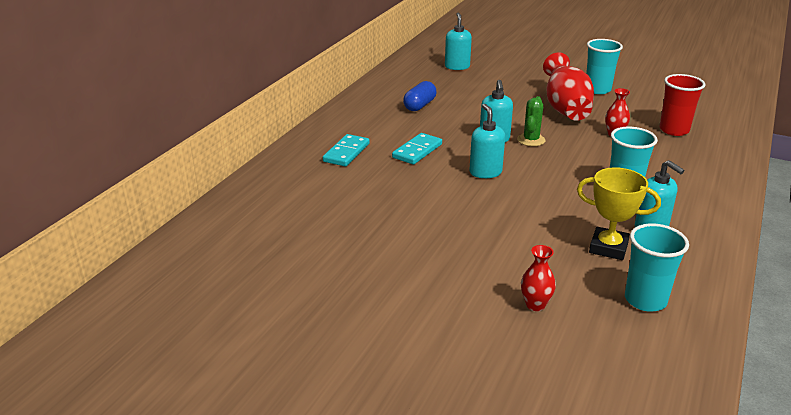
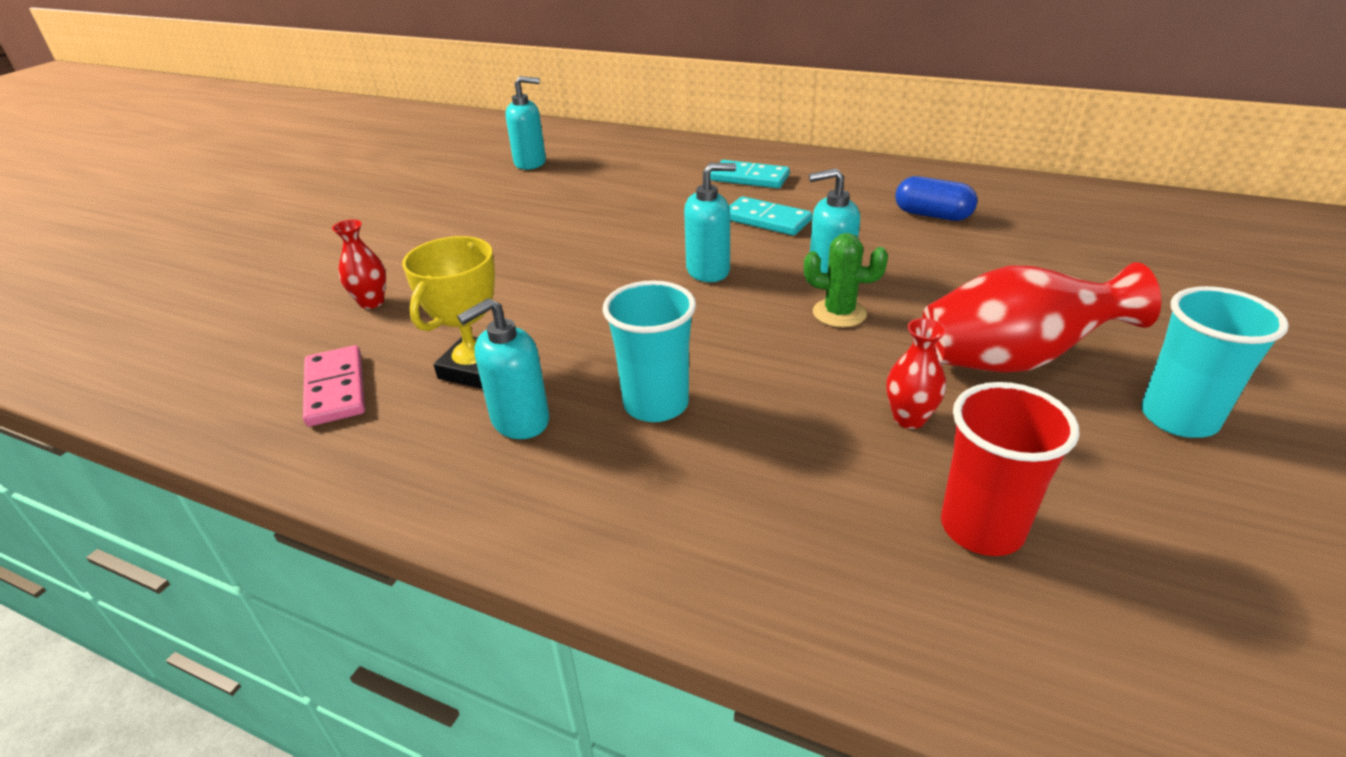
camera: 90 degrees right, 5 degrees up
turquoise soap dispenser [445,12,472,70] -> turquoise soap dispenser moved to [506,76,546,170]
turquoise cup [625,224,689,312] -> pink domino [303,345,365,427]

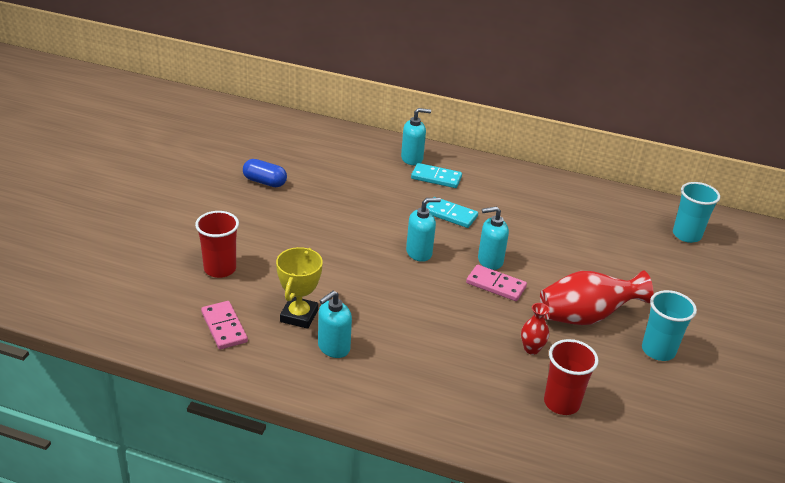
camera: 10 degrees left, 0 degrees up
red vase [332,220,386,309] -> red cup [195,211,239,278]
turquoise soap dispenser [506,76,546,170] -> turquoise soap dispenser moved to [401,108,431,165]
turquoise cup [603,280,696,422] -> turquoise cup moved to [673,182,720,243]
green cactus [804,233,888,327] -> pink domino [466,265,527,301]
blue capsule [895,176,977,221] -> blue capsule moved to [243,159,287,187]

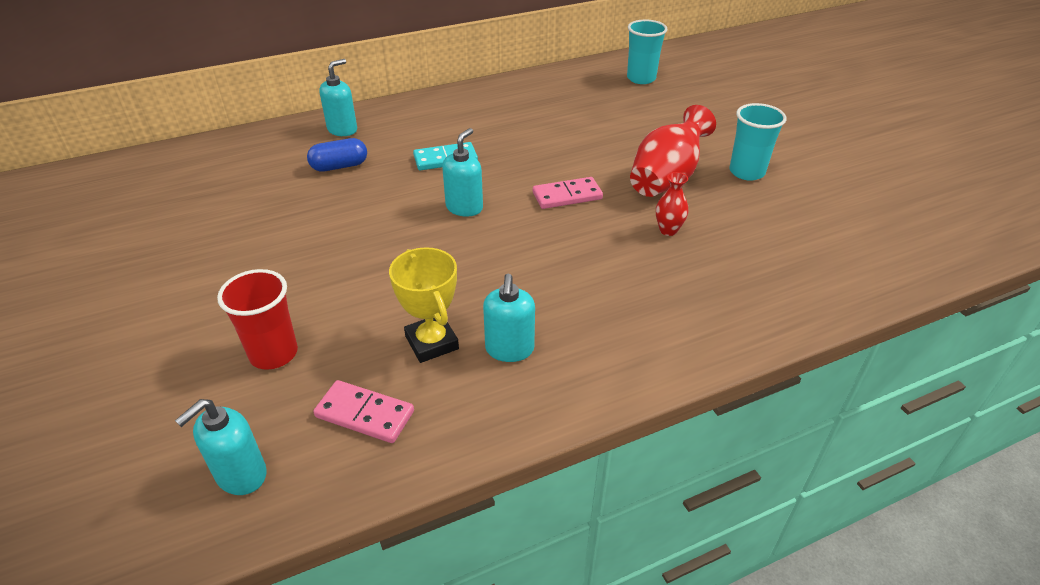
camera: 40 degrees left, 5 degrees up
blue capsule [243,159,287,187] -> blue capsule moved to [307,138,367,172]
turquoise domino [411,163,462,188] -> none
turquoise soap dispenser [478,206,509,270] -> turquoise soap dispenser moved to [175,399,267,495]
red cup [544,339,599,415] -> none

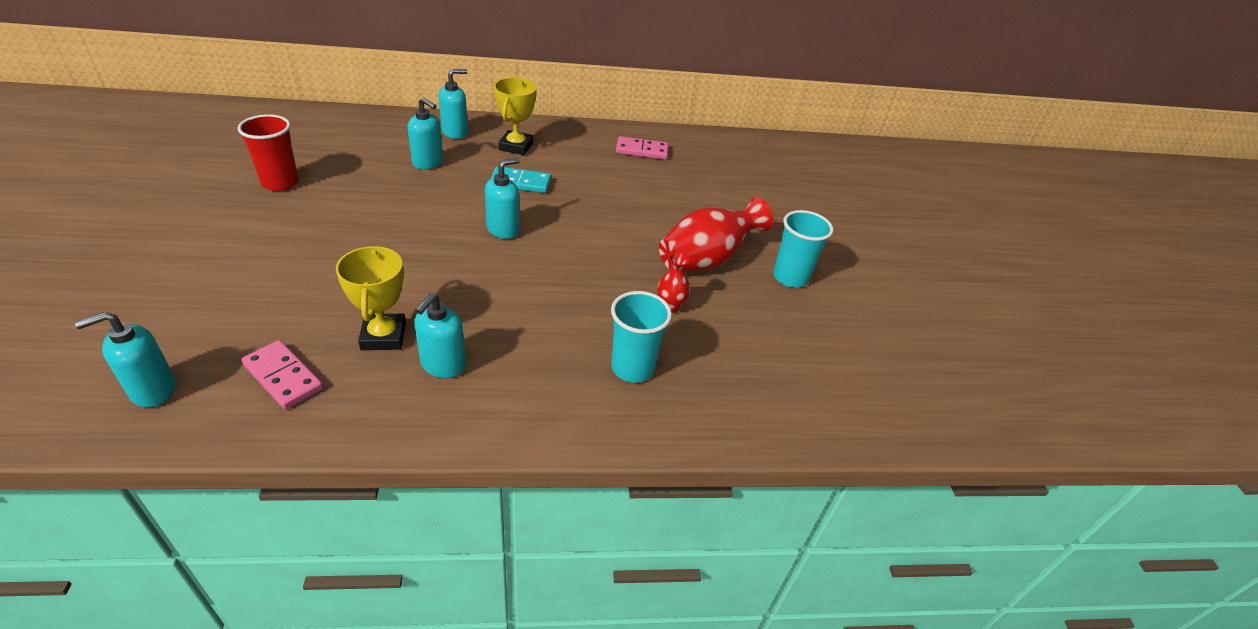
camera: 15 degrees right, 0 degrees up
red cup [217,269,298,370] -> red cup moved to [237,114,299,191]
blue capsule [307,138,367,172] -> turquoise soap dispenser [407,97,443,170]
pink domino [533,177,603,209] -> pink domino moved to [616,136,669,160]
turquoise cup [627,20,668,84] -> turquoise cup moved to [611,291,672,382]
none -> yellow trophy [494,77,537,155]

